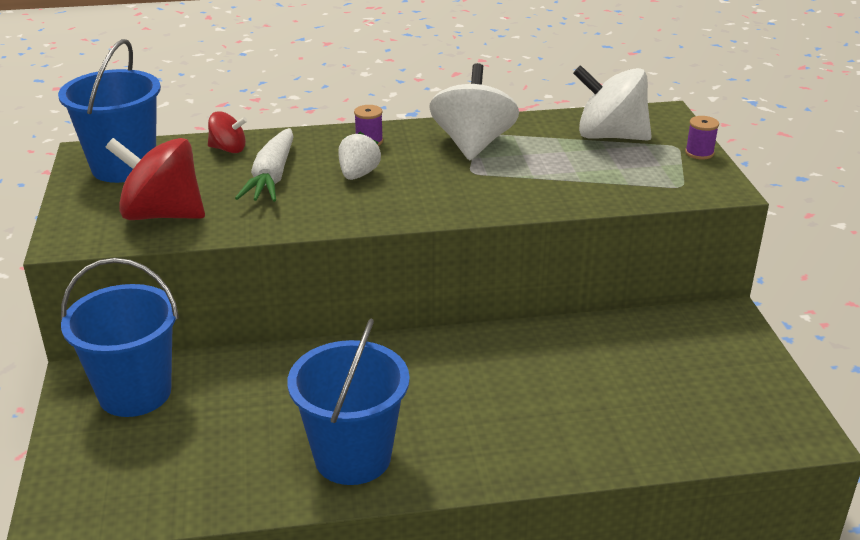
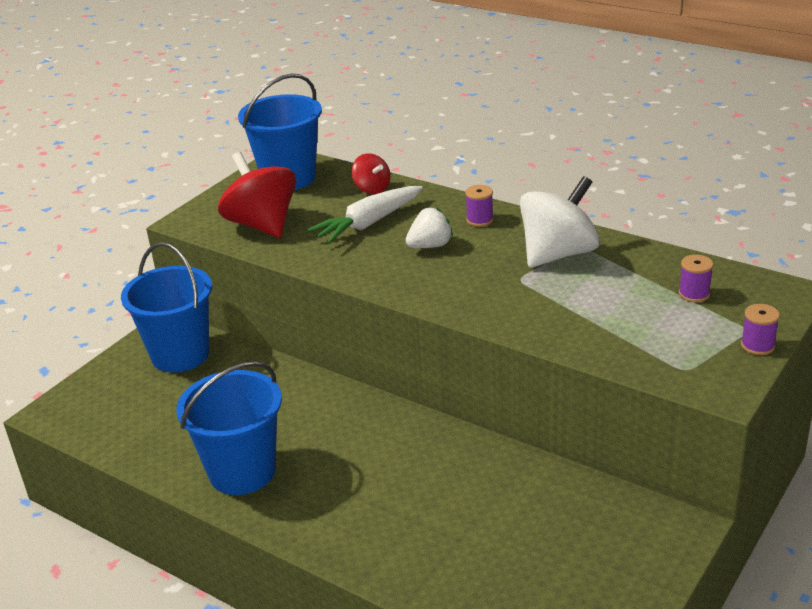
camera: 45 degrees right, 0 degrees up
white spinning top [573,65,652,141] -> purple spool [679,255,713,302]

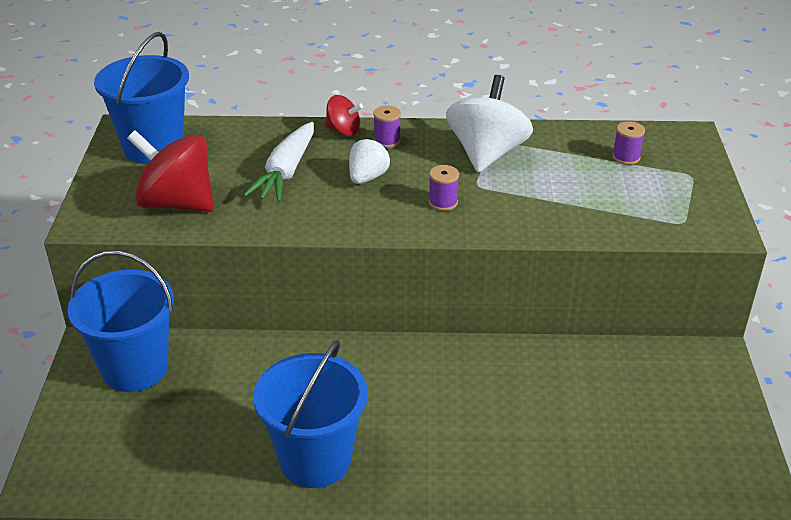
camera: 35 degrees left, 5 degrees up
red spinning top [352,153,390,194] -> red spinning top moved to [325,95,363,136]
purple spool [741,304,780,355] -> purple spool moved to [429,165,459,211]

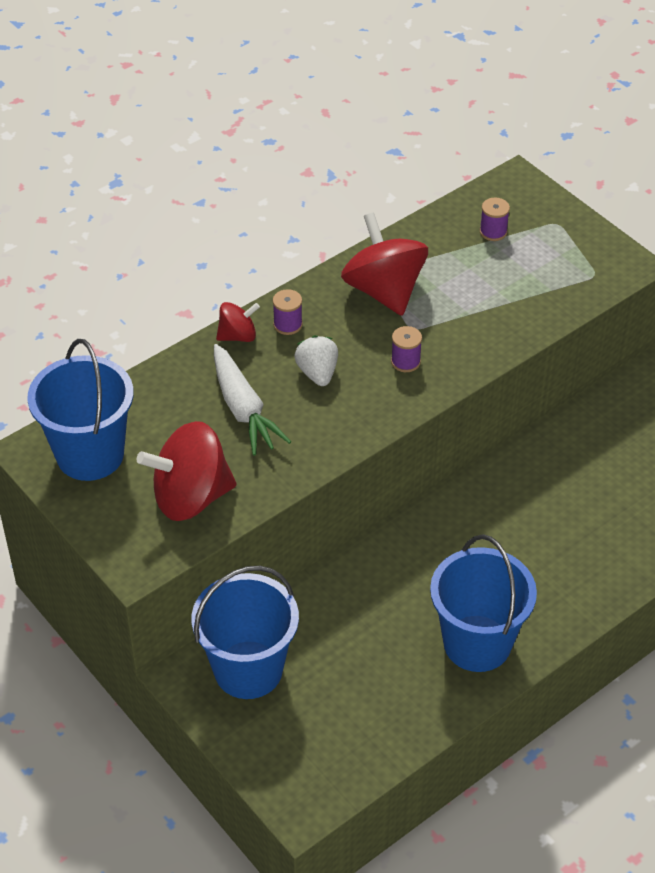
camera: 40 degrees left, 10 degrees up
white spinning top [446,75,533,173] -> red spinning top [341,212,428,316]

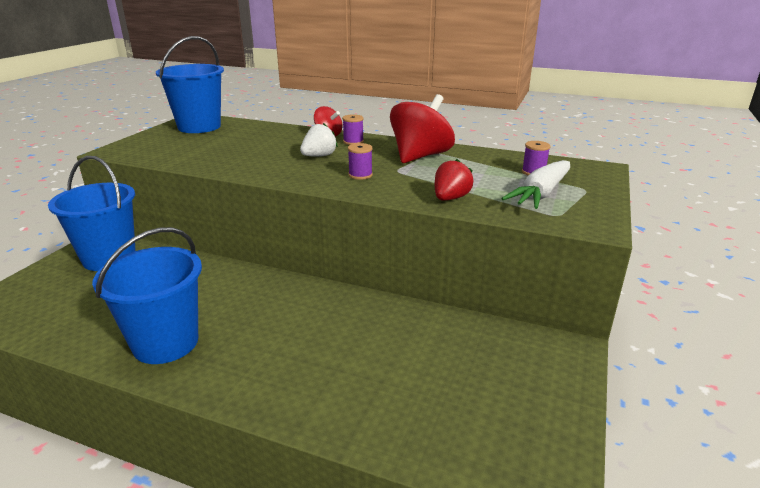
camera: 60 degrees right, 20 degrees down
red spinning top [137,421,237,521] -> none
white carrot [214,344,291,456] -> white carrot moved to [501,160,570,209]
none -> red strawberry [435,159,473,201]

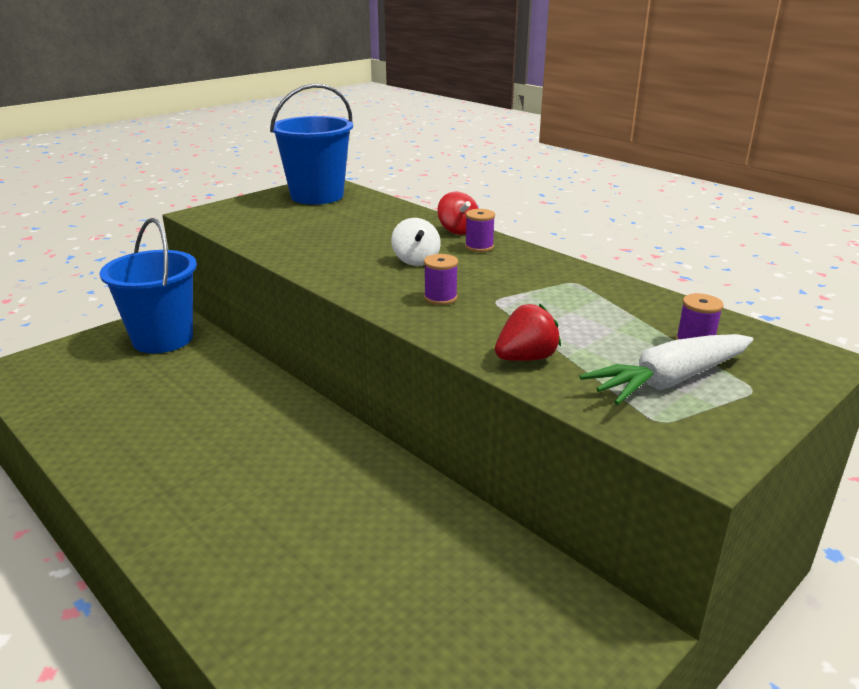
camera: 25 degrees right, 0 degrees up
blue bucket [92,227,202,364] -> none
white strawberry [300,123,338,157] -> white spinning top [391,218,441,266]
red spinning top [390,94,455,163] -> none

